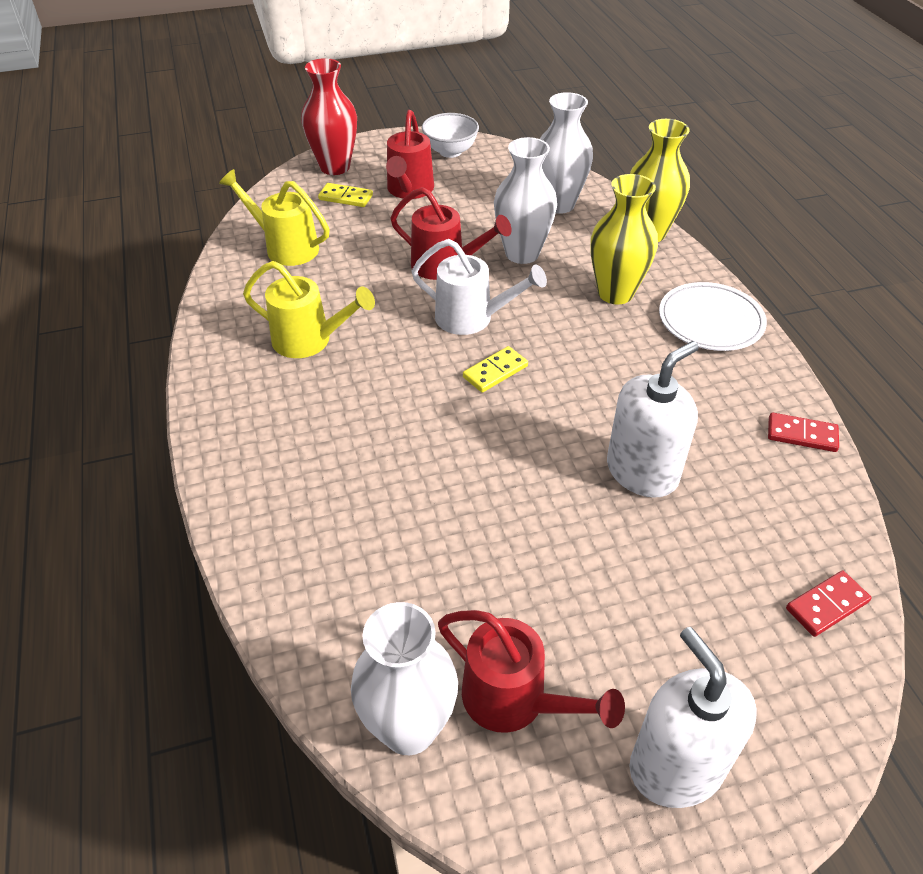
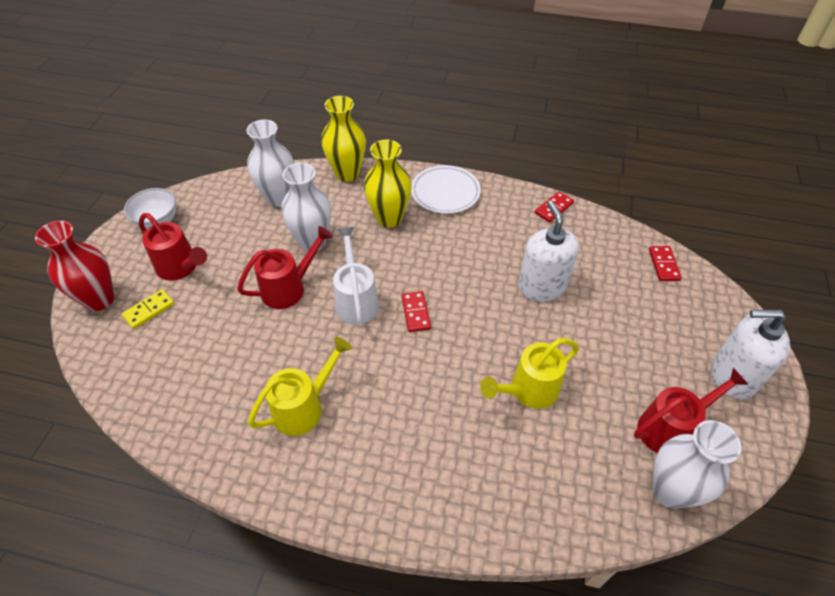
camera: 60 degrees left, 5 degrees up
yellow watering can [219,169,330,266] -> yellow watering can moved to [480,338,579,409]
white watering can [411,239,547,335] -> white watering can turned 60 degrees counterclockwise [333,227,379,324]
yellow domino [463,346,528,393] -> red domino [401,291,431,332]

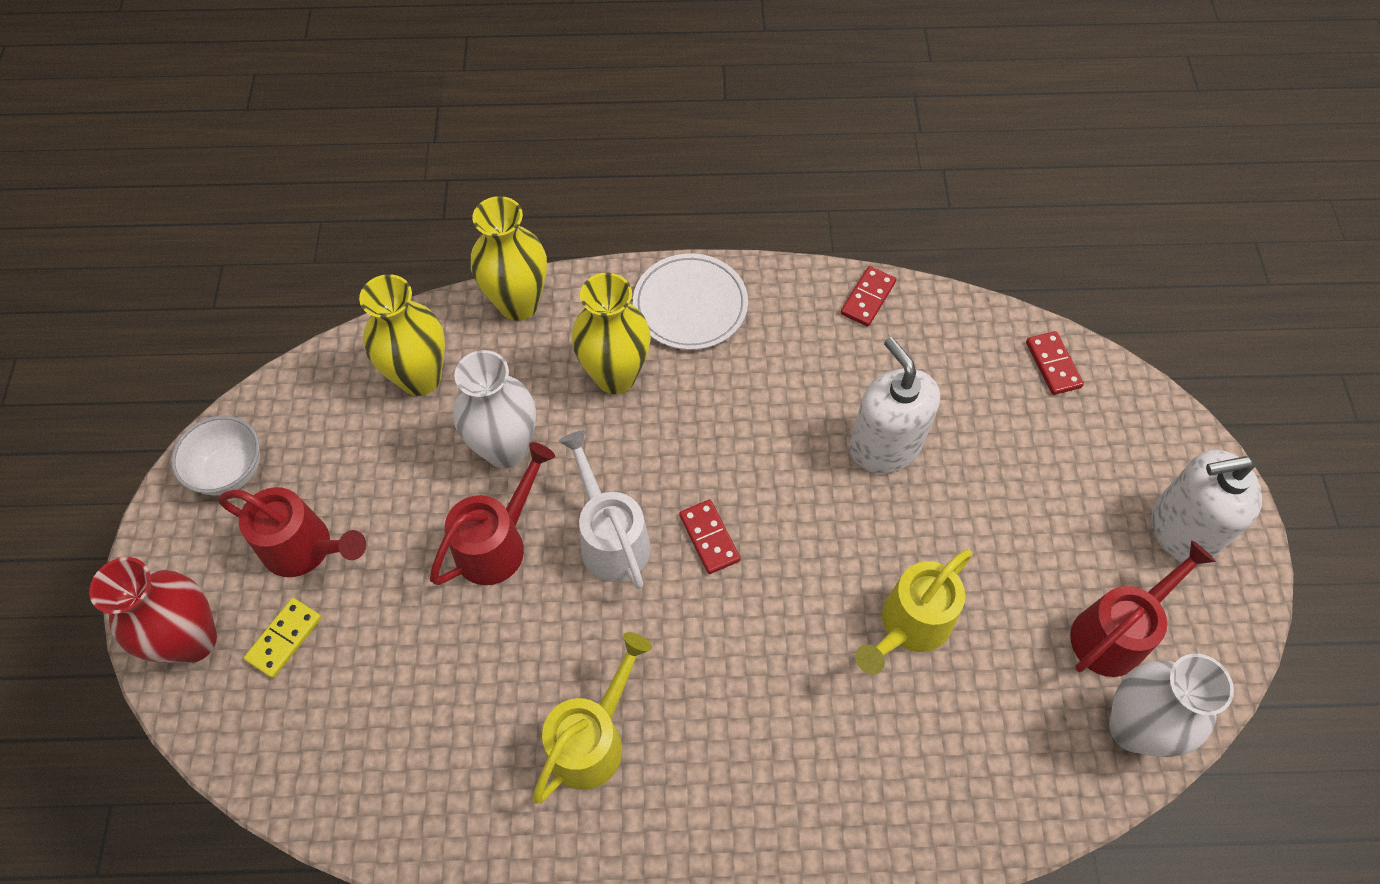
camera: 15 degrees left, 10 degrees up
white vase [247,120,294,207] -> yellow vase [359,274,445,396]

